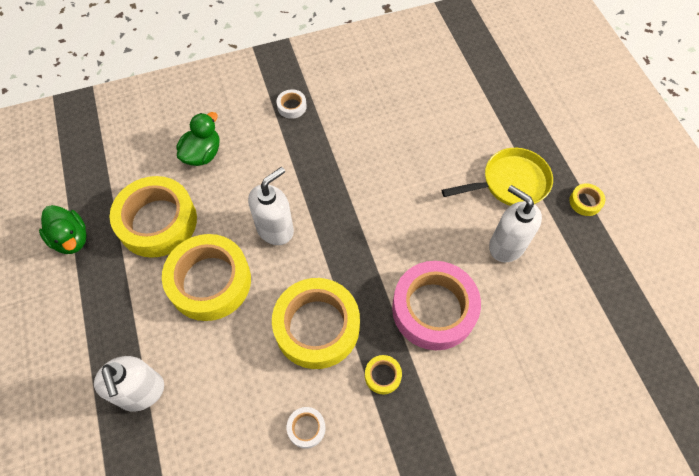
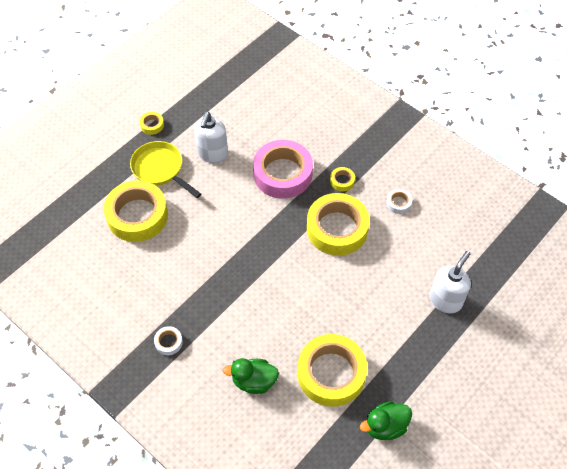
camera: 120 degrees left, 5 degrees down
green duck [39,205,87,254] -> green duck turned 135 degrees counterclockwise [360,401,412,440]
yellow tape [162,234,251,321] -> yellow tape moved to [104,180,168,242]
white soap dispenser [248,167,294,245] -> none

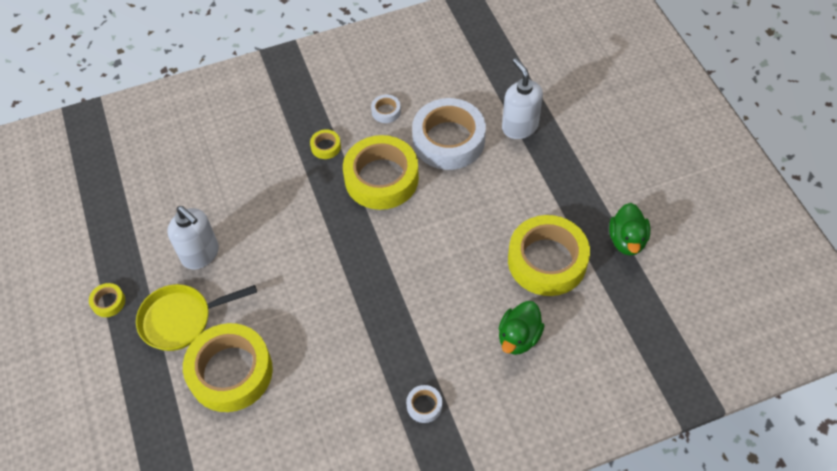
camera: 60 degrees left, 0 degrees up
pink tape [253,140,313,199] -> none
none -> white tape [412,98,486,170]

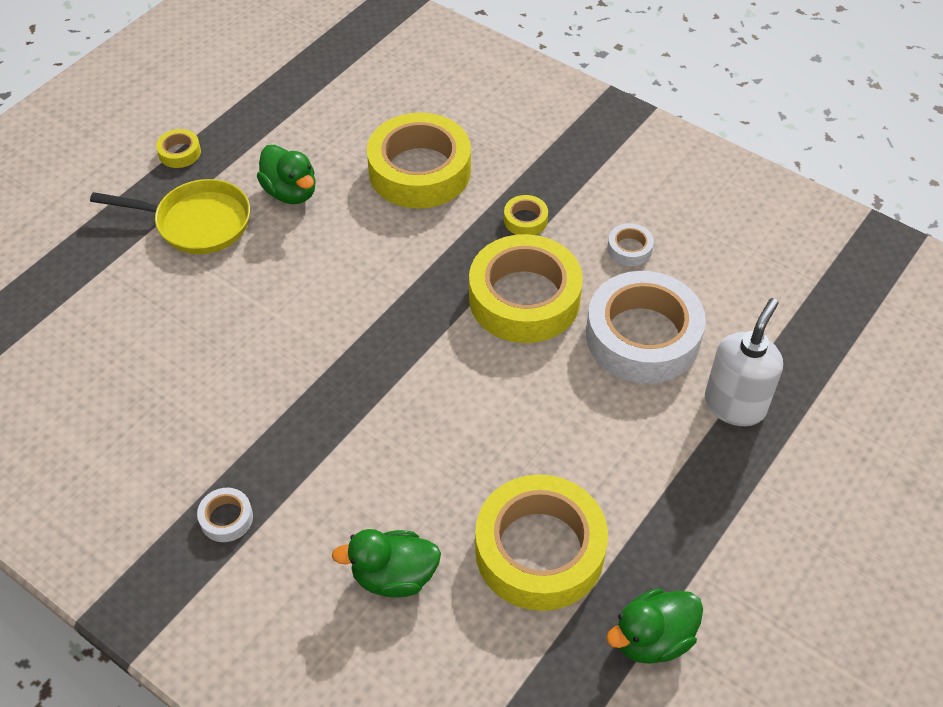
camera: 55 degrees right, 5 degrees down
yellow pan [136,284,257,351] -> yellow pan turned 150 degrees clockwise [90,179,250,254]
white soap dispenser [167,206,219,269] -> green duck [257,145,316,204]
yellow tape [183,323,273,412] -> yellow tape moved to [367,113,471,209]

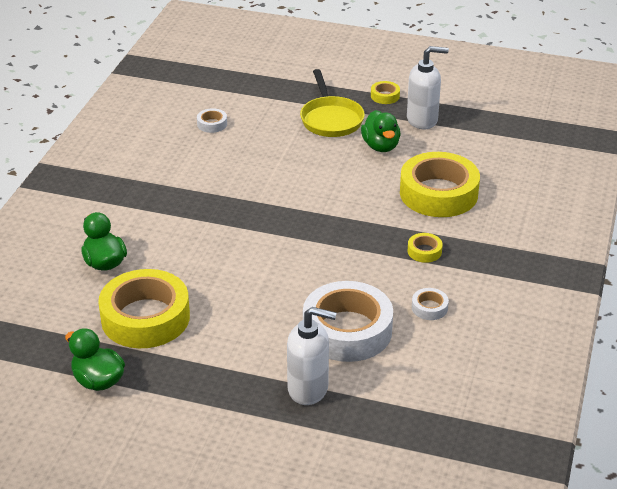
camera: 70 degrees right, 15 degrees down
white tape [197,488,253,542] -> white tape moved to [197,108,227,133]
green duck [257,145,316,204] -> green duck turned 45 degrees counterclockwise [361,110,400,152]
yellow tape [469,234,583,343] -> none
none -> white soap dispenser [407,46,449,129]

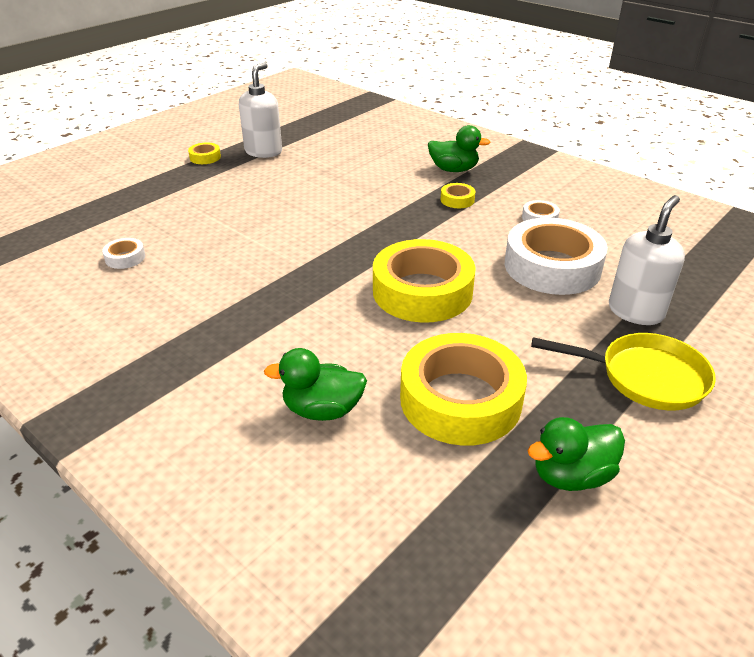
camera: 65 degrees left, 0 degrees up
yellow pan [300,69,365,137] -> yellow pan moved to [531,333,716,410]
green duck [361,110,400,152] -> green duck moved to [428,125,490,172]
yellow tape [400,152,480,217] -> yellow tape moved to [373,239,476,323]

